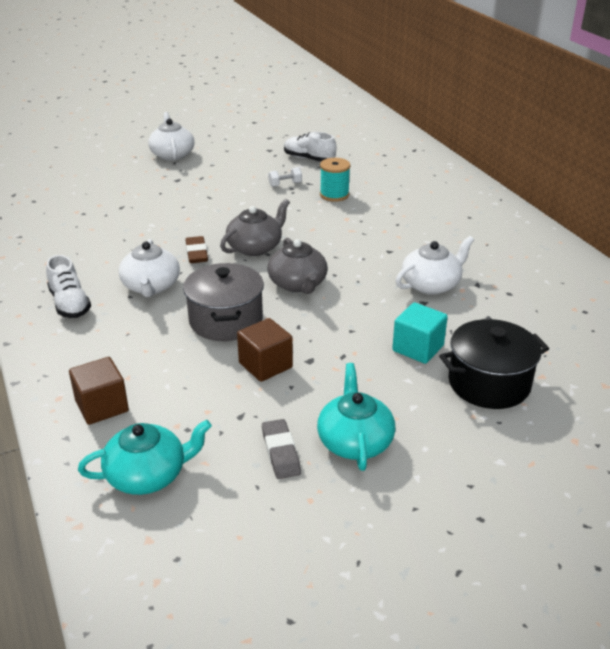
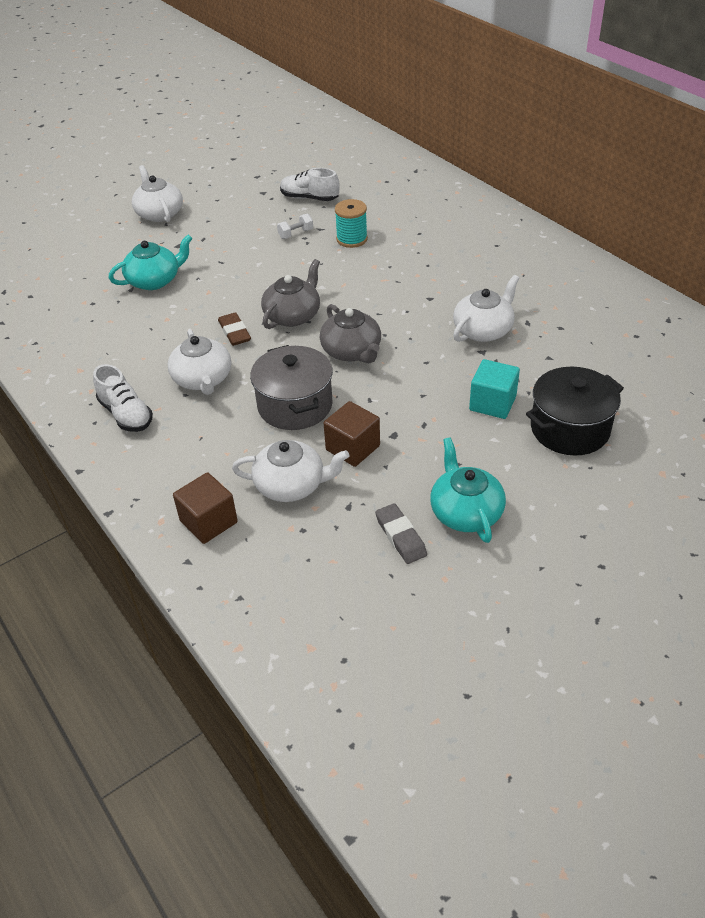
camera: 10 degrees left, 10 degrees up
turquoise teapot [78,420,212,495] -> turquoise teapot moved to [109,234,193,290]
none -> white teapot [232,440,350,502]

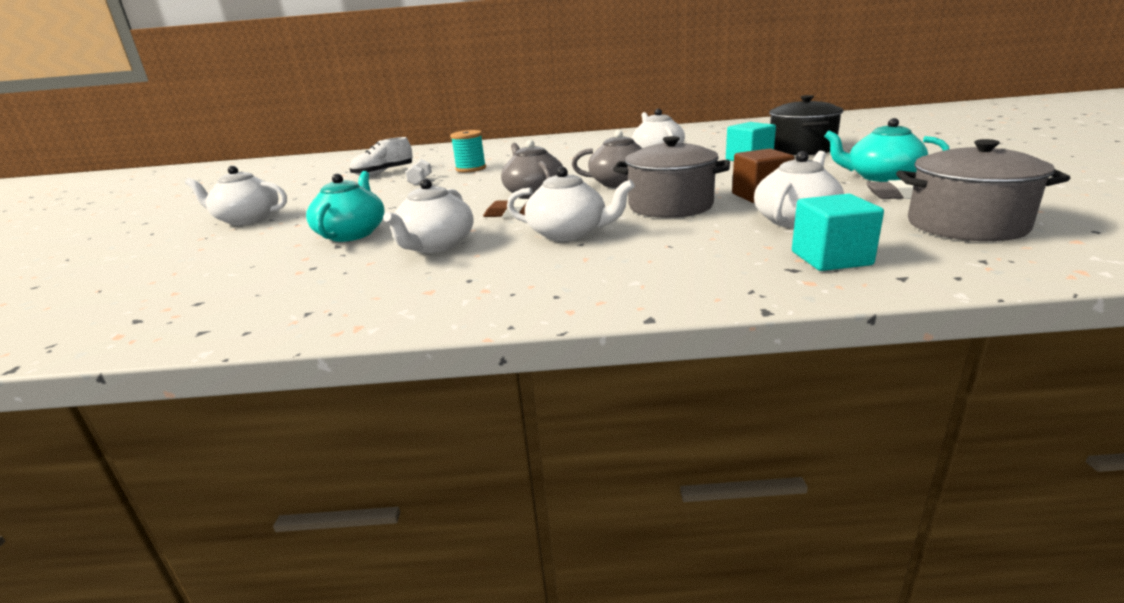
camera: 55 degrees left, 20 degrees down
white shoe [93,364,153,432] -> none
brown cube [173,472,238,544] -> turquoise cube [792,194,884,271]
none -> white teapot [383,179,474,253]
none -> grey pot [896,139,1070,241]

